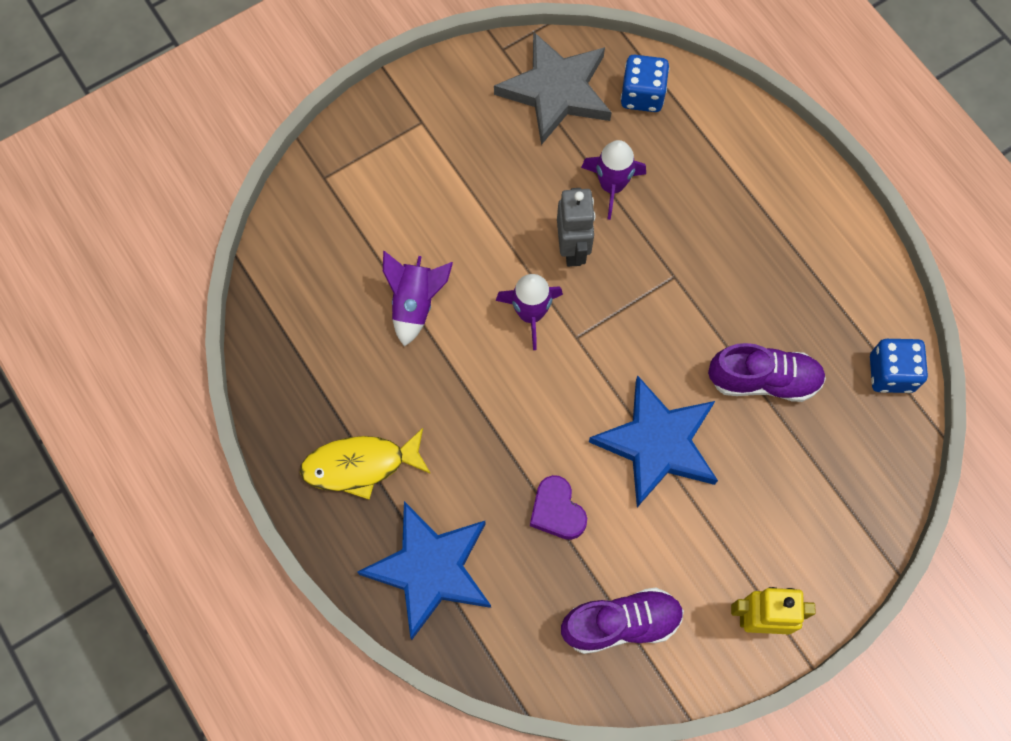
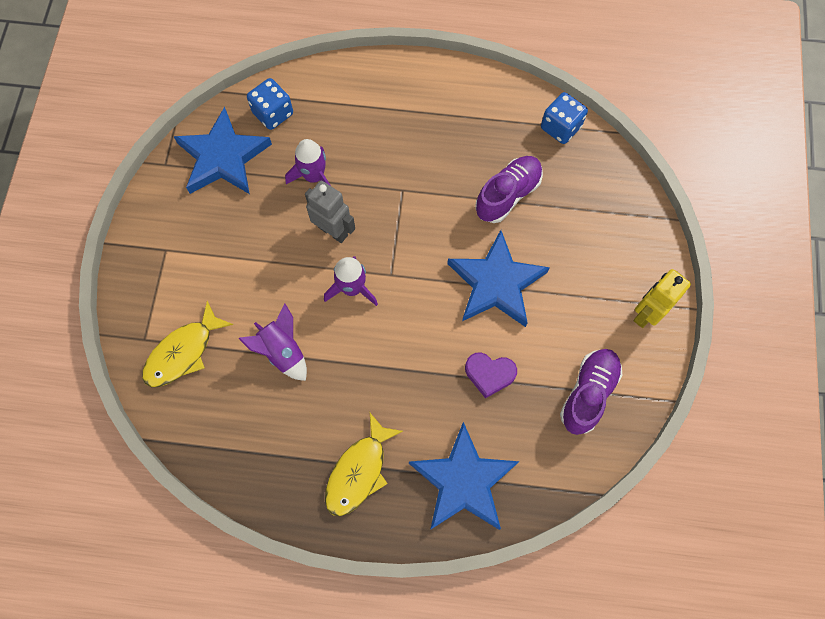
camera: 50 degrees left, 0 degrees up
grey star [494,31,612,145] -> blue star [173,107,272,194]
none -> yellow fish [142,301,233,387]

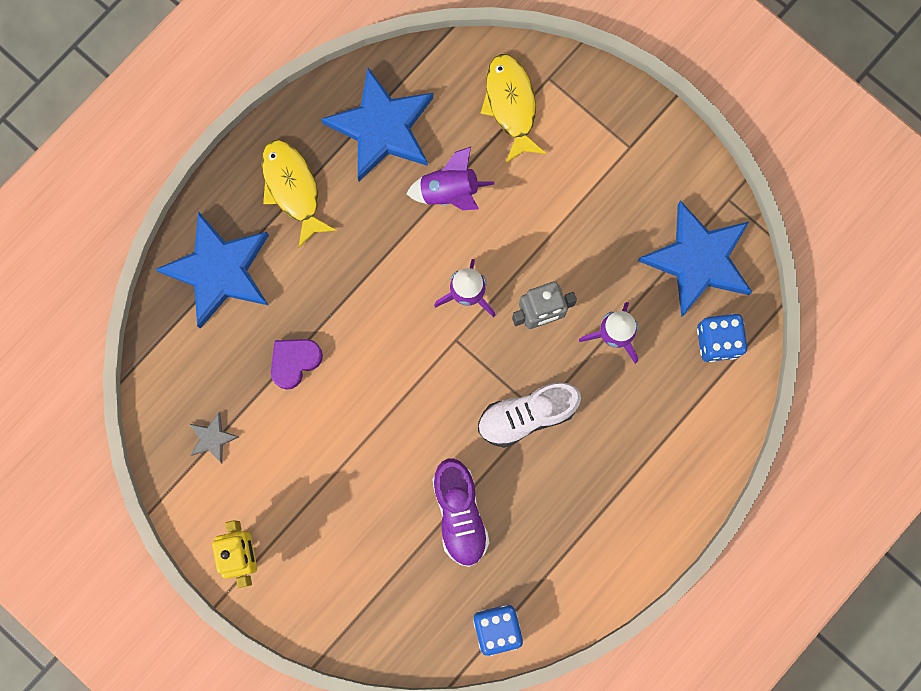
camera: 125 degrees right, 10 degrees up
blue star [447,230,550,327] -> blue star moved to [321,68,433,181]
purple shoe [560,349,622,435] -> grey star [190,412,239,463]
none -> white shoe [478,382,581,448]

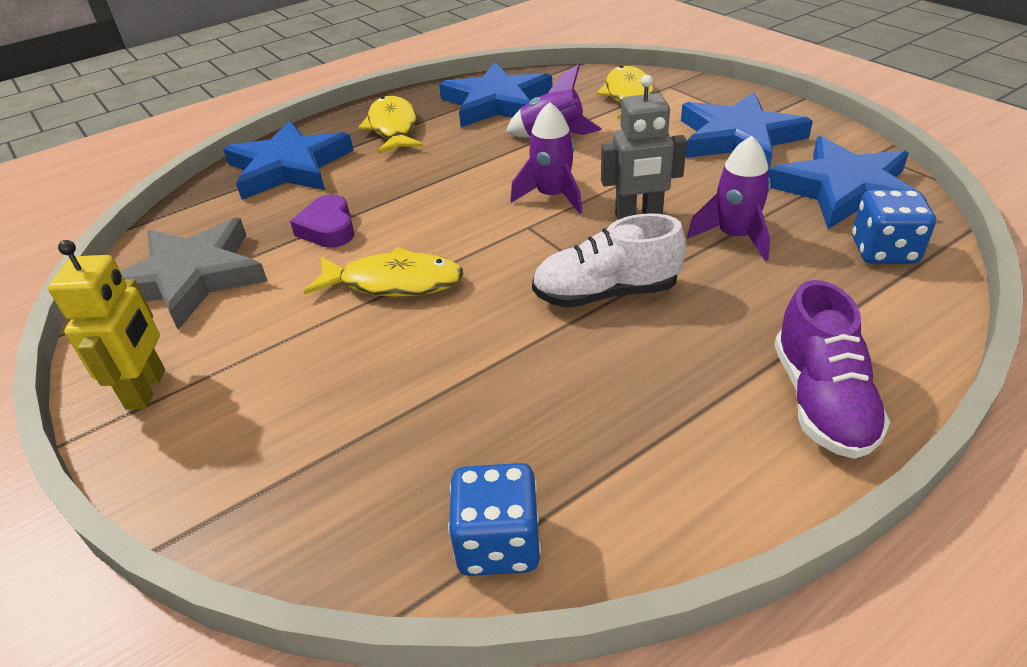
camera: 15 degrees right, 40 degrees down
grey star [190,412,239,463] -> grey star [121,218,268,330], size x2.31
purple heart [271,339,323,390] -> purple heart turned 75 degrees counterclockwise [290,195,354,248]
purple shoe [433,459,489,567] -> purple shoe moved to [774,280,890,459]
none -> yellow fish [303,247,464,297]
none -> blue star [681,92,813,170]

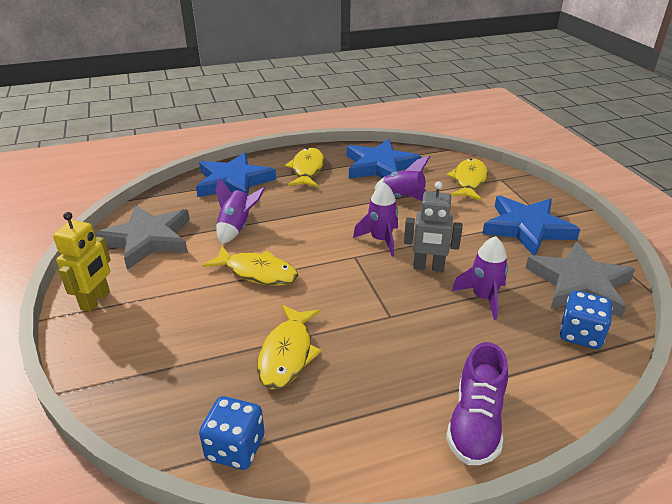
camera: 15 degrees right, 5 degrees down
purple heart [290,195,354,248] -> purple rocket [215,177,265,245]
white shoe [532,213,686,308] -> none
blue star [768,136,927,229] -> grey star [525,242,635,318]
none -> yellow fish [257,305,322,389]

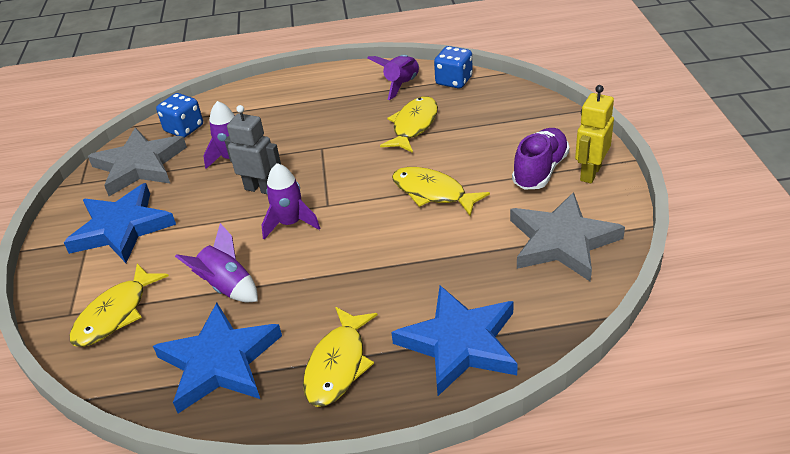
camera: 165 degrees left, 5 degrees up
purple rocket [215,177,265,245] -> purple rocket moved to [367,55,419,100]
purple shoe [446,342,508,465] -> purple shoe moved to [512,128,570,190]

